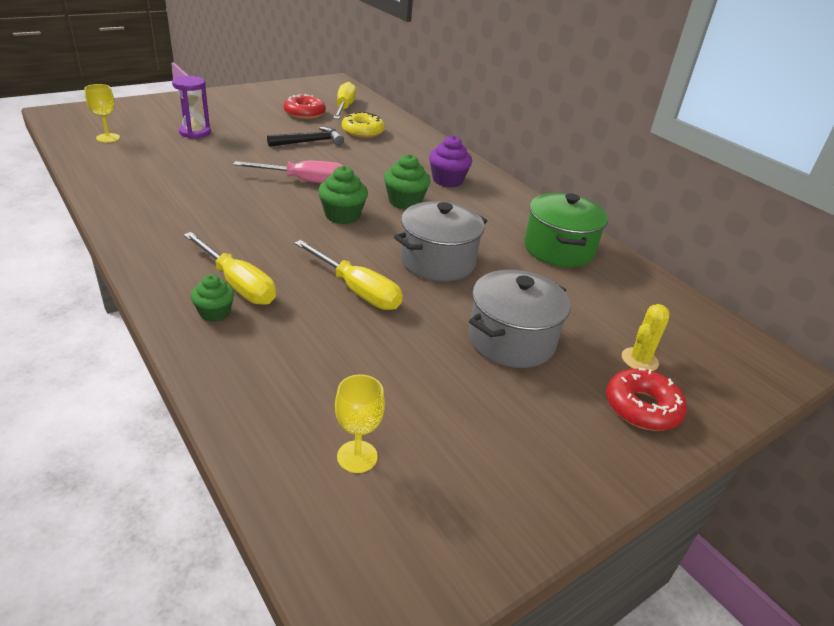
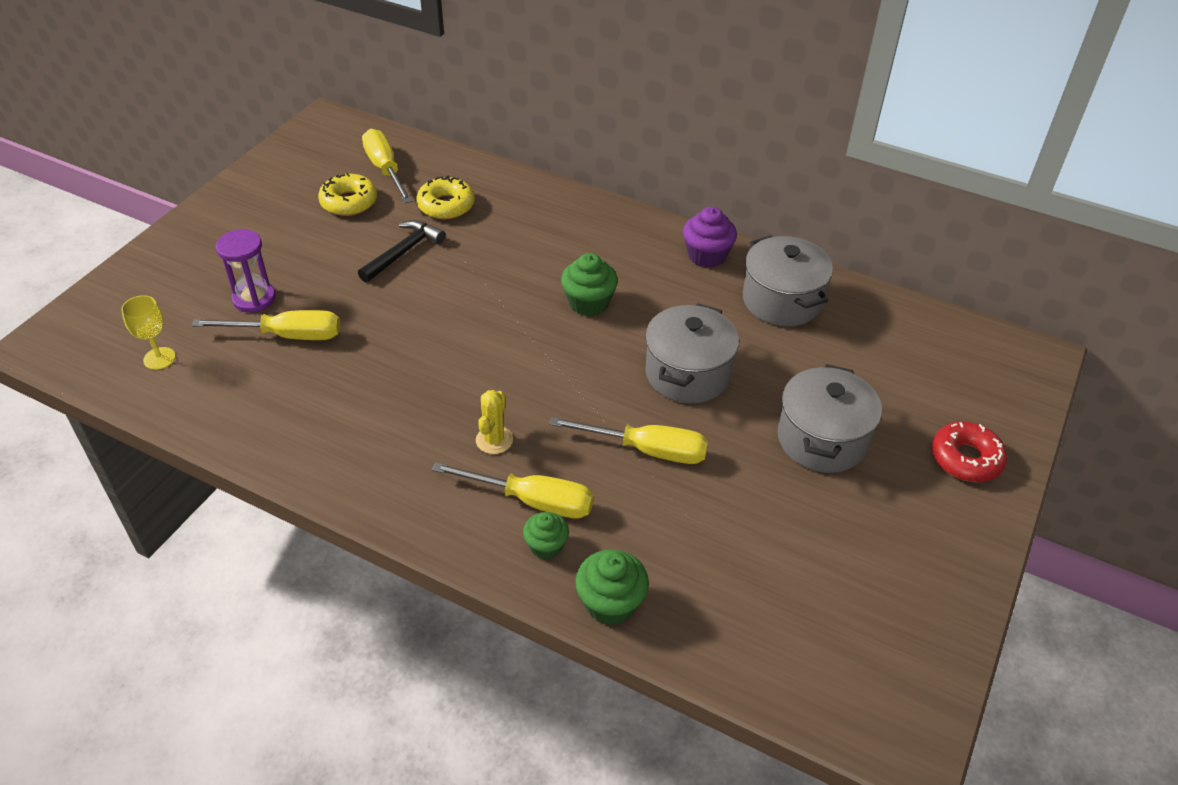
camera: 25 degrees left, 10 degrees up
pink screwdriver [233,161,343,184] -> none
red donut [284,94,326,119] -> yellow donut [318,173,377,216]
green cupcake [318,166,368,224] -> green cupcake moved to [575,549,649,625]
yellow goblet [335,375,385,473] -> none
purple cupcake [429,135,472,187] -> purple cupcake moved to [683,207,737,268]
green pot [524,193,608,268] -> grey pot [743,235,833,326]
yellow cactus [622,304,670,371] -> yellow cactus moved to [476,390,513,454]
none -> yellow screwdriver [192,310,341,340]

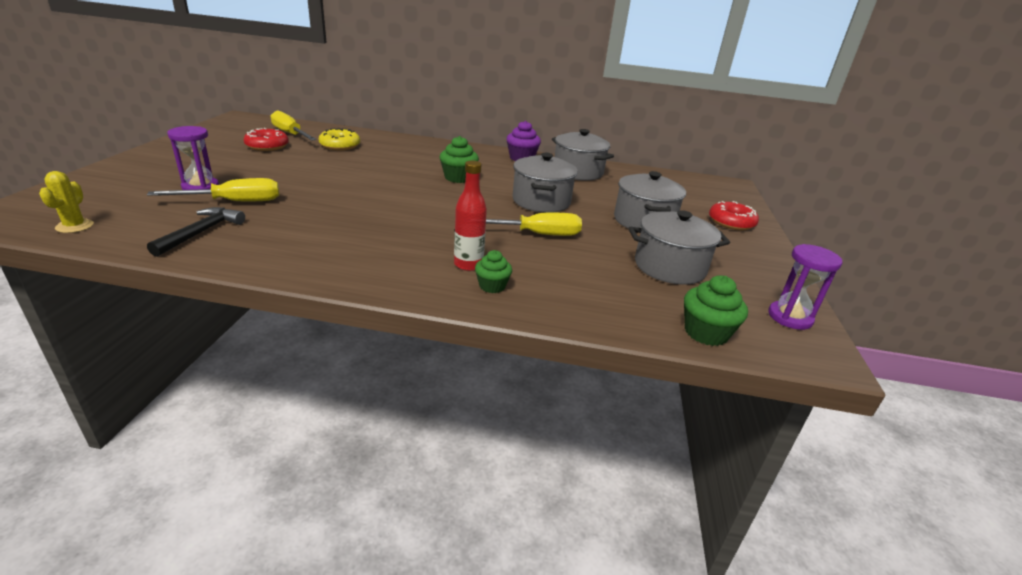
camera: 20 degrees left, 15 degrees down
yellow goblet [121,295,176,370] -> none
yellow donut [318,173,377,216] -> red donut [244,128,289,151]
black hammer [358,220,445,283] -> black hammer moved to [147,207,245,257]
yellow screwdriver [431,462,594,519] -> red bottle [454,160,487,271]
yellow cactus [476,390,513,454] -> yellow cactus moved to [39,171,94,233]
green cupcake [575,549,649,625] -> green cupcake moved to [684,275,748,346]
none -> grey pot [628,210,730,285]
none -> purple hourglass [768,244,843,330]

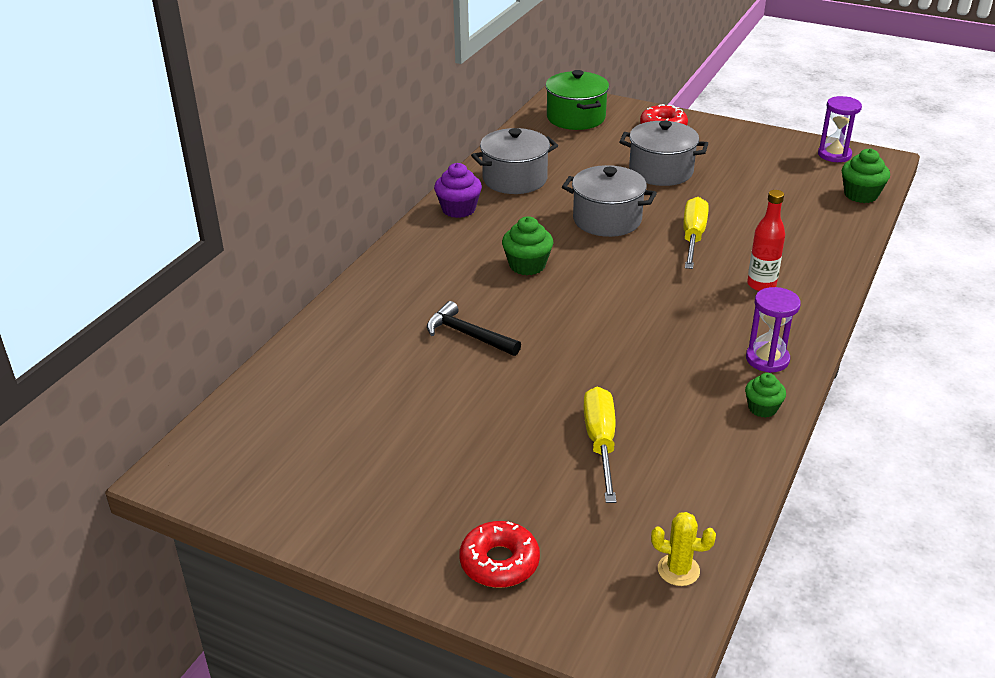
camera: 70 degrees left, 5 degrees up
black hammer [147,207,245,257] -> black hammer moved to [427,301,521,356]
purple hourglass [167,126,219,190] -> purple hourglass moved to [746,287,801,373]
red donut [244,128,289,151] -> red donut moved to [459,521,540,588]
yellow screwdriver [271,110,317,141] -> none
yellow donut [319,128,360,150] -> none
green cupcake [475,250,512,293] -> green cupcake moved to [745,373,786,418]
grey pot [628,210,730,285] -> none
none -> green pot [545,70,609,130]

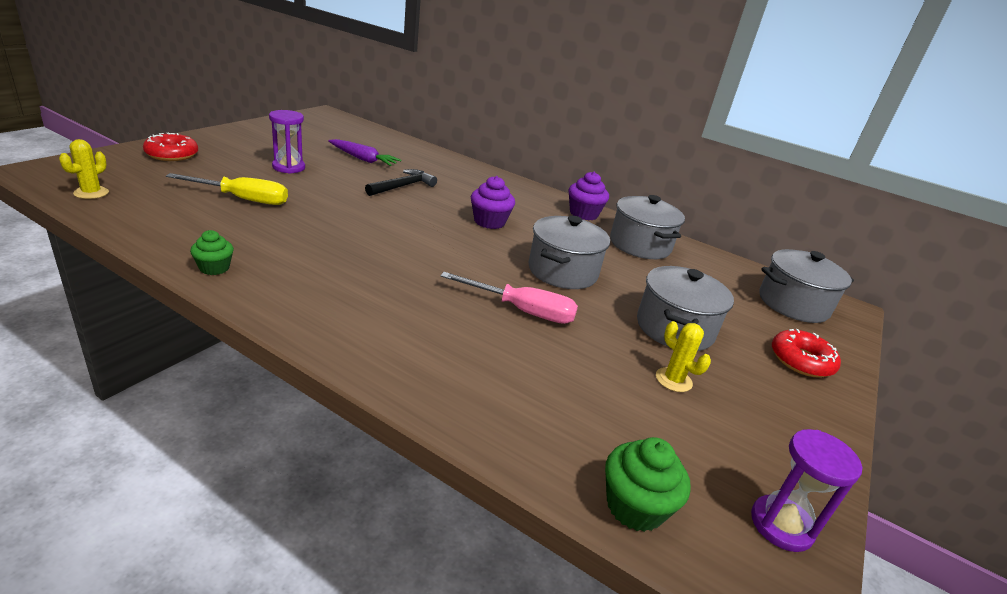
camera: 90 degrees right, 5 degrees down
green cupcake [502,216,553,275] -> purple cupcake [471,176,515,229]
green pot [545,70,609,130] -> grey pot [759,249,854,323]
yellow screwdriver [683,197,709,269] -> pink screwdriver [440,272,578,324]
purple hourglass [746,287,801,373] -> purple hourglass moved to [269,110,305,174]
red bottle [747,190,785,291] -> none
none -> purple carrot [328,139,401,166]
none -> yellow cactus [656,321,711,392]

